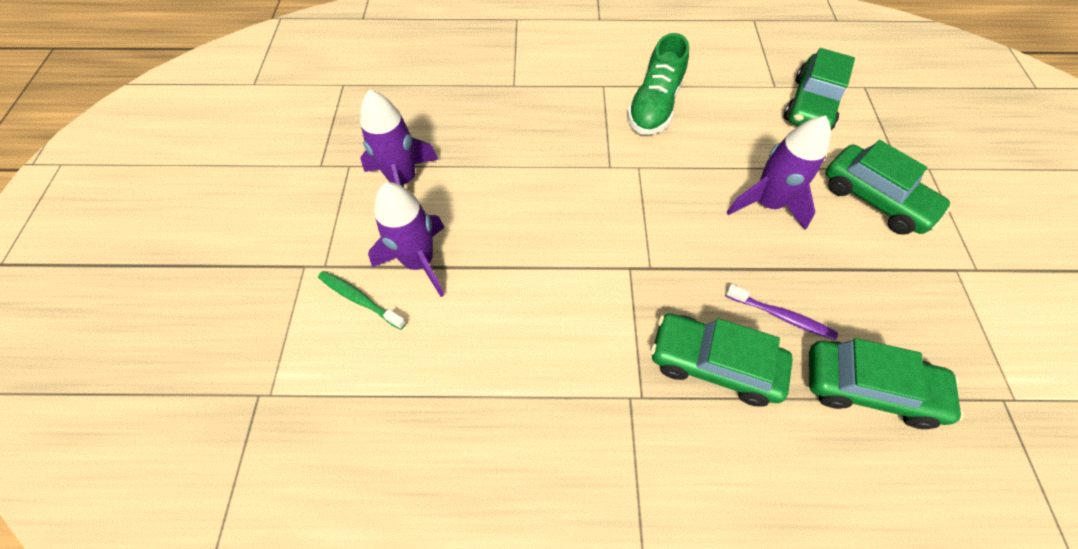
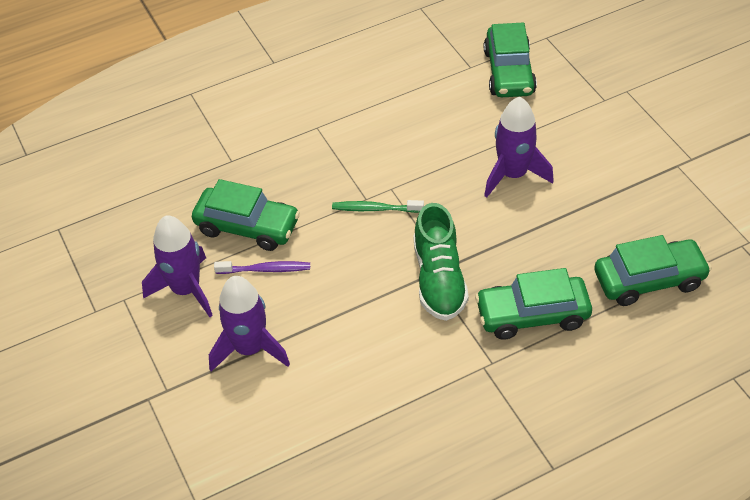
camera: 25 degrees left, 10 degrees down
green toothbrush [318,271,406,330] -> green toothbrush moved to [332,200,424,213]
green shoe [627,33,689,135] -> green shoe moved to [413,203,469,321]
purple toothbrush [725,284,838,340] -> purple toothbrush moved to [214,261,310,274]
green car [825,140,952,235] -> green car moved to [192,179,300,251]

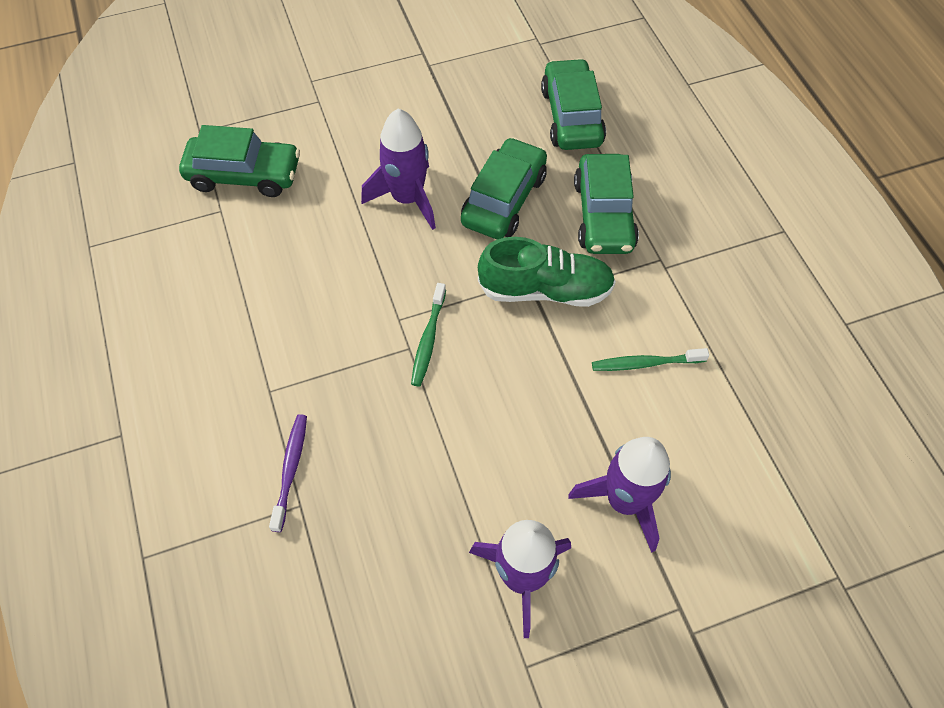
camera: 85 degrees left, 10 degrees up
green car [192,179,300,251] -> green car moved to [461,137,547,239]
purple toothbrush [214,261,310,274] -> purple toothbrush moved to [269,414,307,532]
none -> green toothbrush [592,348,709,371]

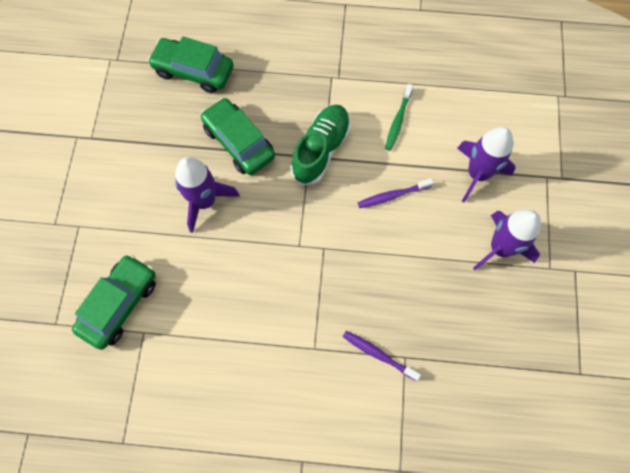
camera: 65 degrees left, 10 degrees up
green toothbrush [411,283,446,387] -> none
green car [574,154,639,254] -> none
none -> purple toothbrush [357,178,433,208]

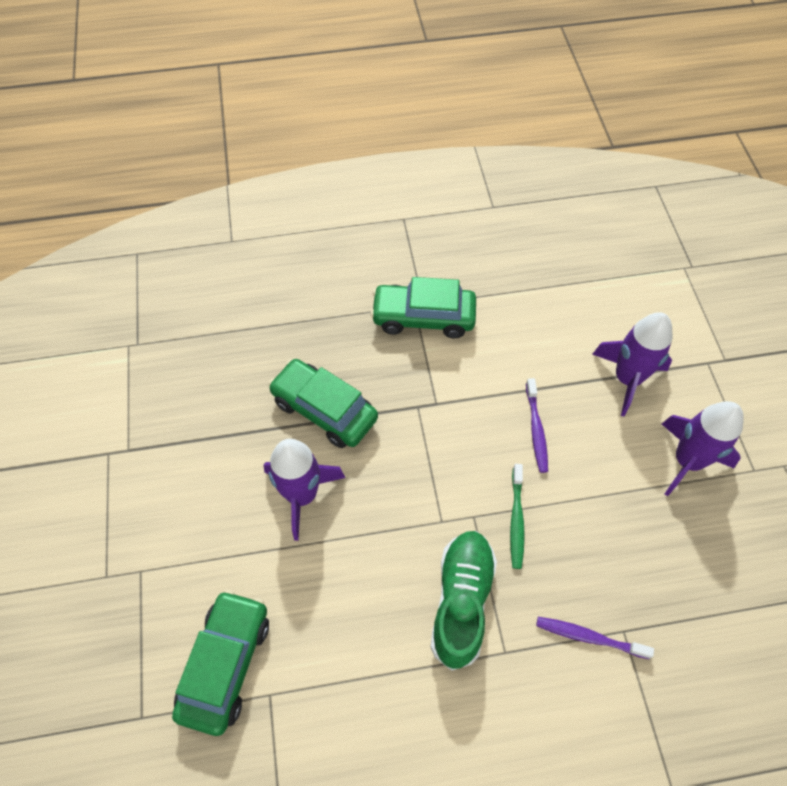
camera: 15 degrees left, 10 degrees down
green car [148,37,234,93] -> green car moved to [370,277,476,338]
green shoe [291,105,350,185] -> green shoe moved to [431,531,497,671]
purple toothbrush [357,178,433,208] -> purple toothbrush turned 60 degrees counterclockwise [526,378,548,473]
green toothbrush [385,84,413,151] -> green toothbrush moved to [510,464,525,569]

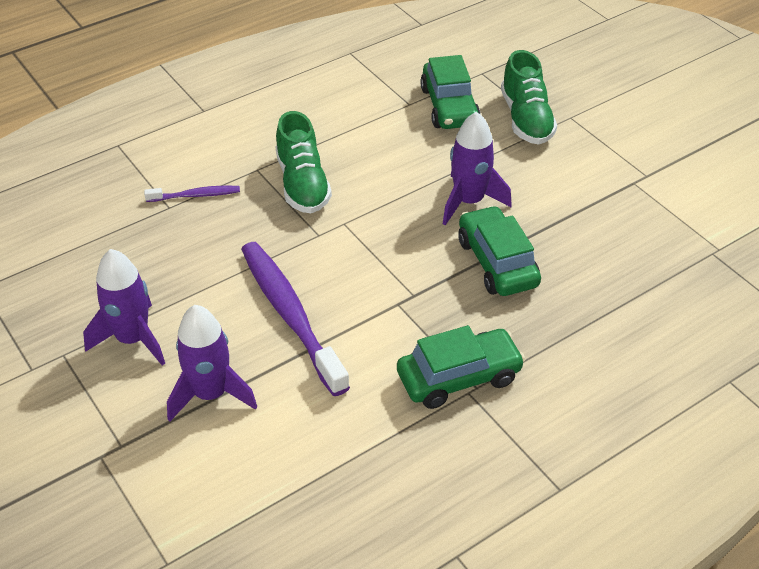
camera: 155 degrees right, 15 degrees down
green car [268,359,378,448] -> green car turned 120 degrees counterclockwise [458,206,541,296]
green toothbrush [510,464,525,569] -> none
purple toothbrush [526,378,548,473] -> purple toothbrush [241,242,350,396], size x2.10
none -> green shoe [501,50,557,145]

